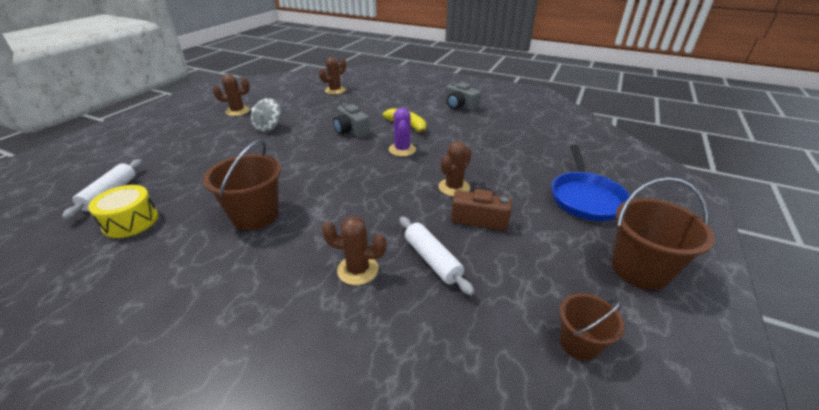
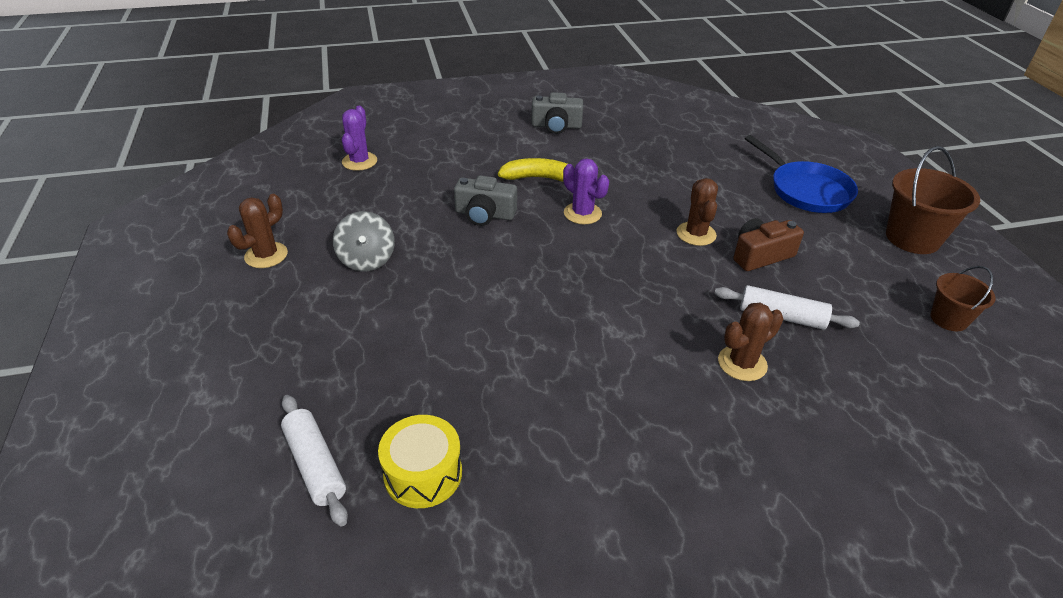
camera: 40 degrees left, 5 degrees up
brown bucket [203,139,281,230] -> none
brown cactus [319,57,346,94] -> purple cactus [342,106,377,171]

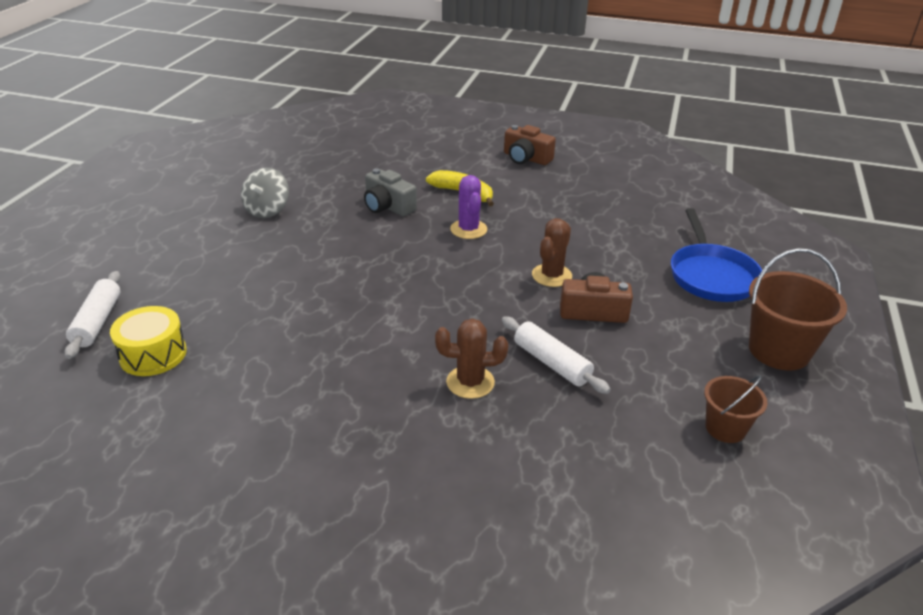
camera: 30 degrees right, 5 degrees down
brown cactus [227,194,288,268] -> none
purple cactus [342,106,377,171] -> none
grey camera [532,92,583,134] -> brown camera [504,125,556,165]

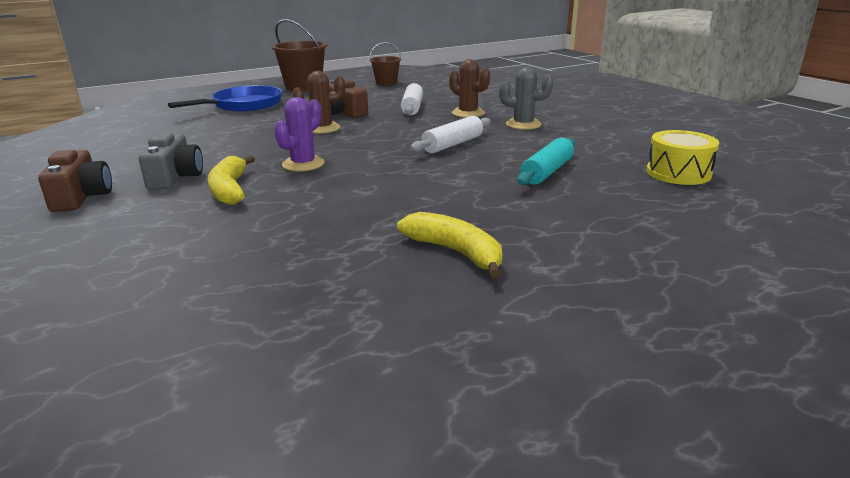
camera: 135 degrees left, 10 degrees down
white rolling pin [64,271,121,359] -> white rolling pin moved to [410,116,491,153]
grey spinning top [241,168,289,218] -> yellow banana [397,212,502,278]
grey camera [364,168,417,216] -> grey camera moved to [139,133,203,190]
none -> grey cactus [499,67,553,130]
none -> turquoise rolling pin [517,137,575,185]

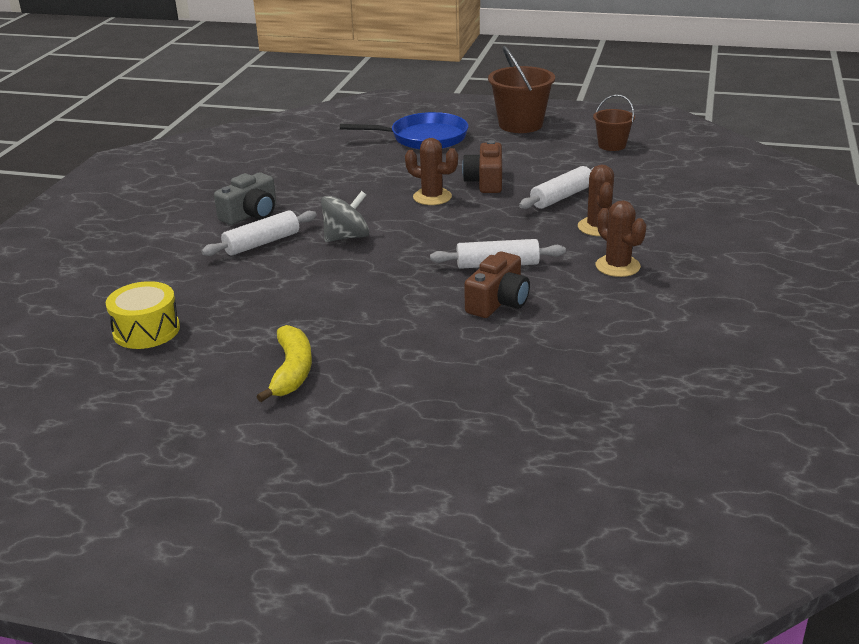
camera: 45 degrees right, 5 degrees up
brown camera [38,150,112,212] -> brown camera moved to [464,252,530,318]
yellow banana [208,155,255,205] -> white rolling pin [201,210,317,256]
purple cactus [274,97,325,171] -> grey spinning top [321,191,369,242]
grey cactus [499,67,553,130] -> brown cactus [596,200,647,277]
turquoise rolling pin [517,137,575,185] -> none
yellow drum [646,130,719,185] -> yellow drum moved to [106,281,180,349]

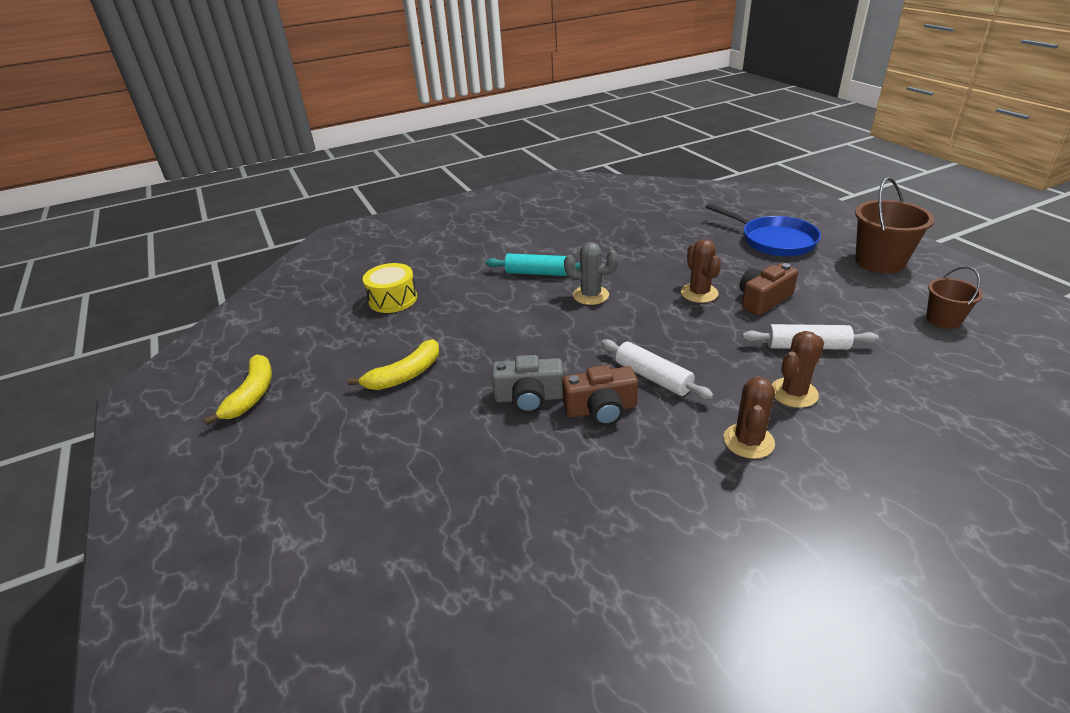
camera: 50 degrees right, 5 degrees up
white rolling pin [201,210,317,256] -> turquoise rolling pin [486,253,580,276]
grey camera [214,173,276,225] -> grey camera moved to [492,355,563,413]
grey spinning top [321,191,369,242] -> grey cactus [564,242,618,305]
none -> yellow banana [204,354,272,425]

